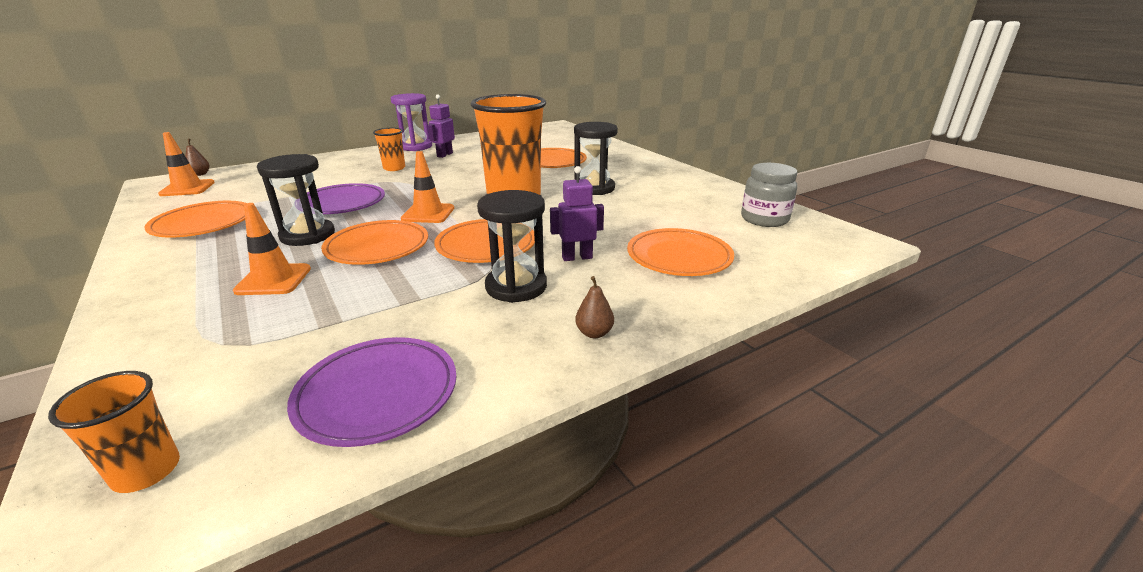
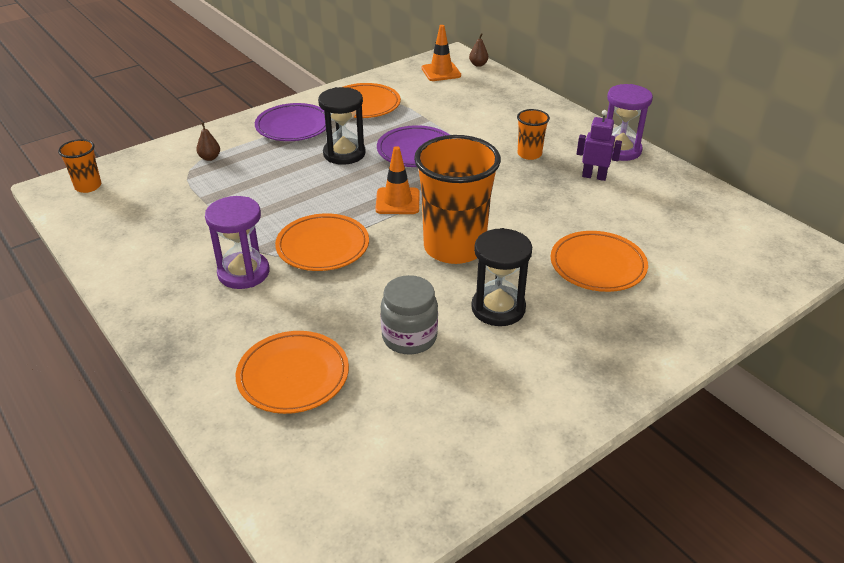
camera: 85 degrees right, 10 degrees up
orange traffic cone [233,203,311,295] -> none
purple plate [287,337,456,447] -> purple plate moved to [255,103,326,141]
orange plate [321,220,428,265] -> none
black hourglass [477,190,547,303] -> purple hourglass [205,196,269,289]
purple robot [550,166,604,261] -> none
brown pear [575,276,614,338] -> brown pear moved to [196,122,220,161]
grey jar [741,163,798,227] -> grey jar moved to [381,275,438,354]

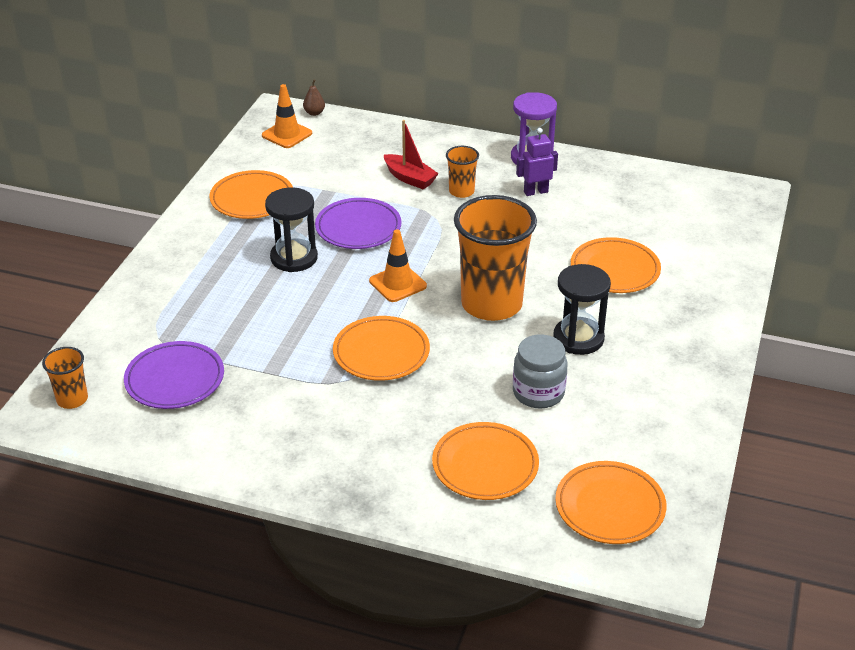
camera: 35 degrees left, 0 degrees up
brown pear [196,122,220,161] -> none
purple hourglass [205,196,269,289] -> none
purple plate [255,103,326,141] -> purple plate moved to [124,341,224,409]
none -> red boat [384,120,439,189]
none -> orange plate [555,461,667,544]

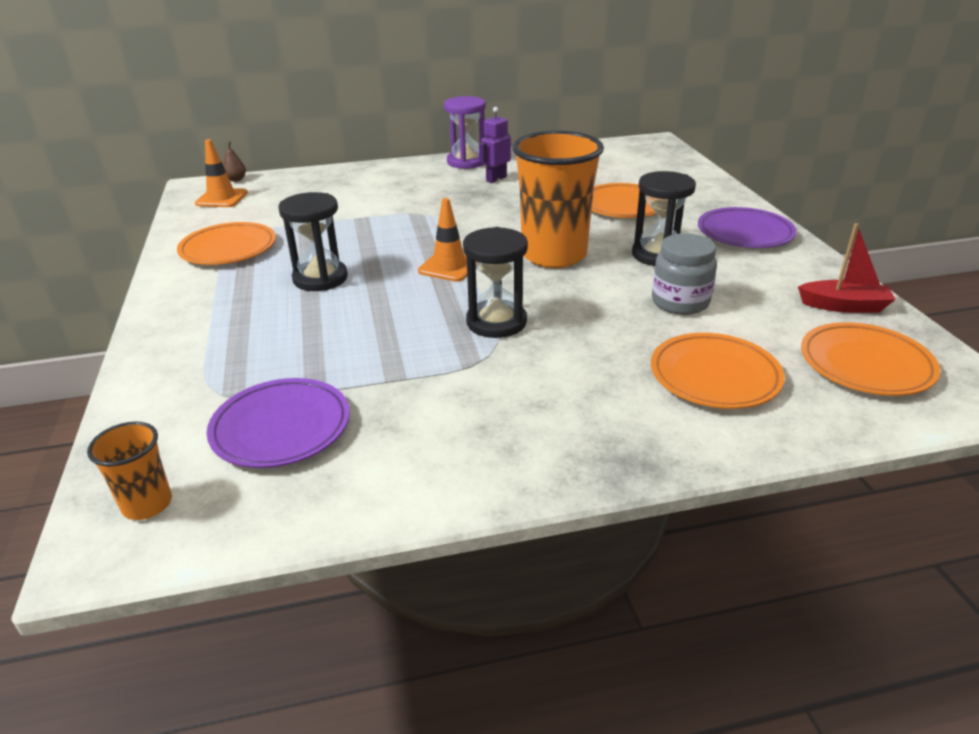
camera: 30 degrees left, 5 degrees down
purple plate [315,198,401,249] -> purple plate moved to [698,207,797,248]
orange plate [333,316,430,381] -> black hourglass [463,227,528,338]
red boat [384,120,439,189] -> red boat moved to [798,223,896,313]
orange cup [446,146,479,198] -> none

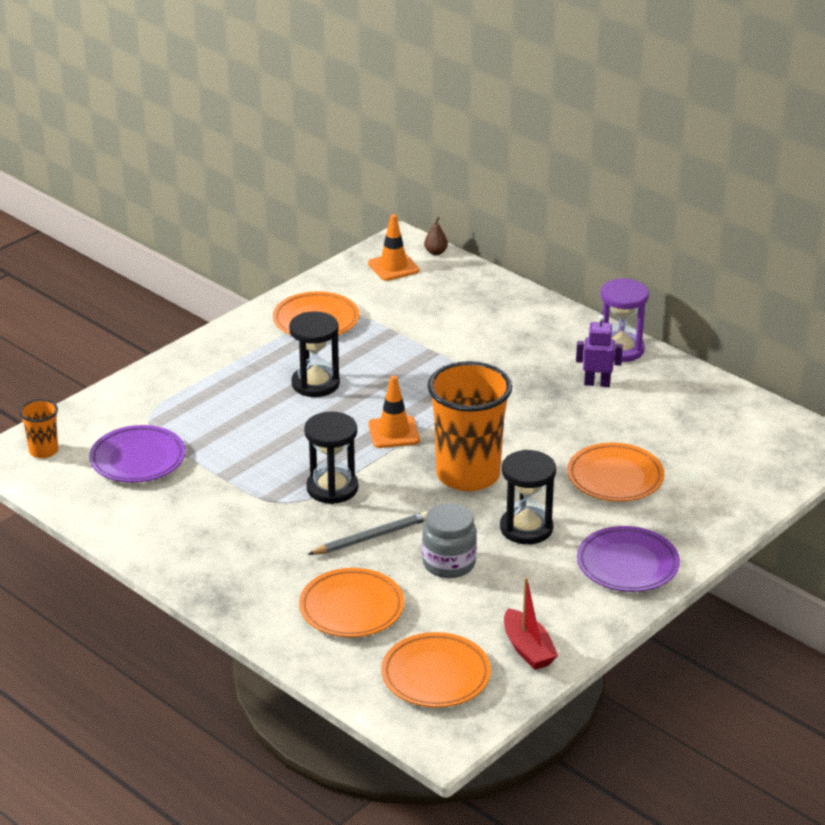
camera: 55 degrees right, 0 degrees up
none -> grey pencil [308,511,428,555]

